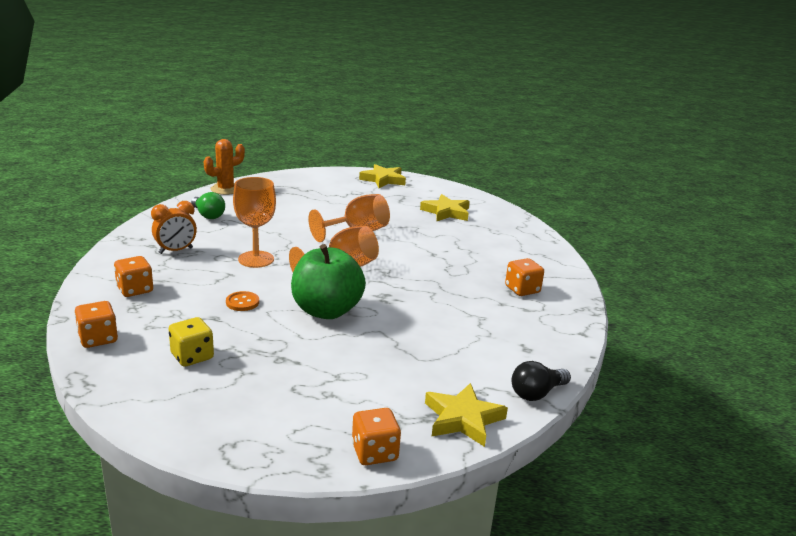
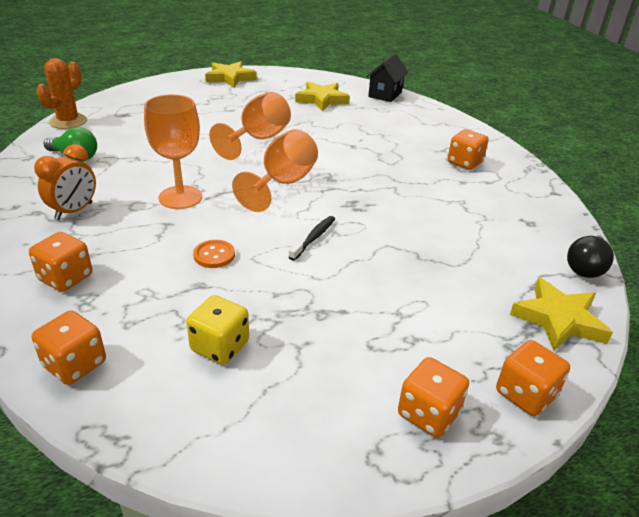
camera: 25 degrees left, 10 degrees up
green apple [291,244,366,319] -> black toothbrush [289,216,335,261]
none -> black house [366,54,408,102]
none -> orange dice [398,357,469,438]

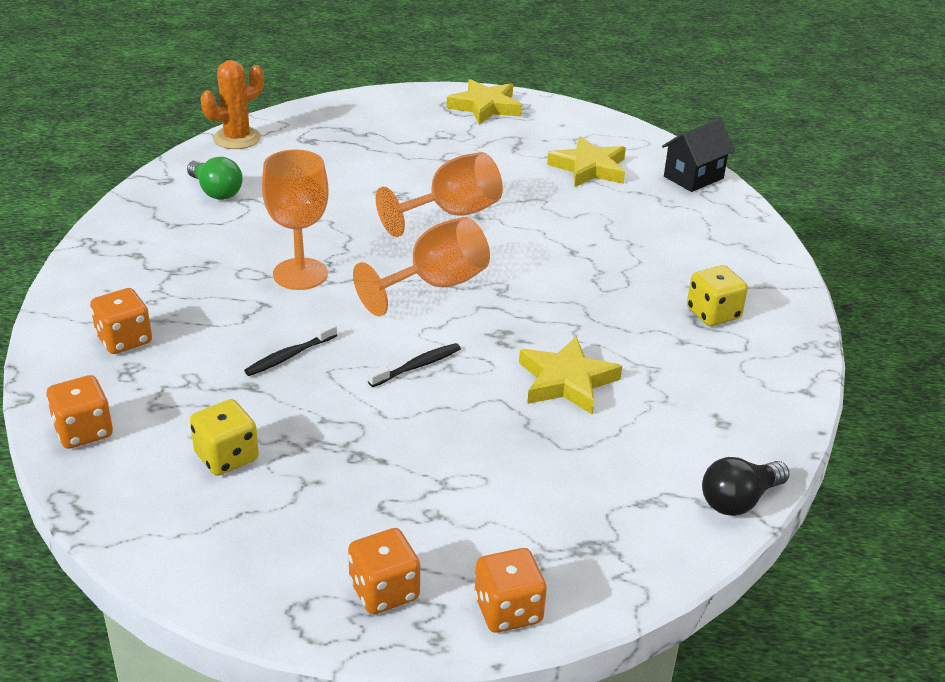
camera: 25 degrees right, 0 degrees up
orange clock [34,144,96,220] -> none
orange button [193,240,235,268] -> black toothbrush [244,322,337,376]
orange dice [448,129,488,170] -> yellow dice [687,265,748,326]
yellow star [510,277,613,351] -> yellow star moved to [519,336,622,415]

